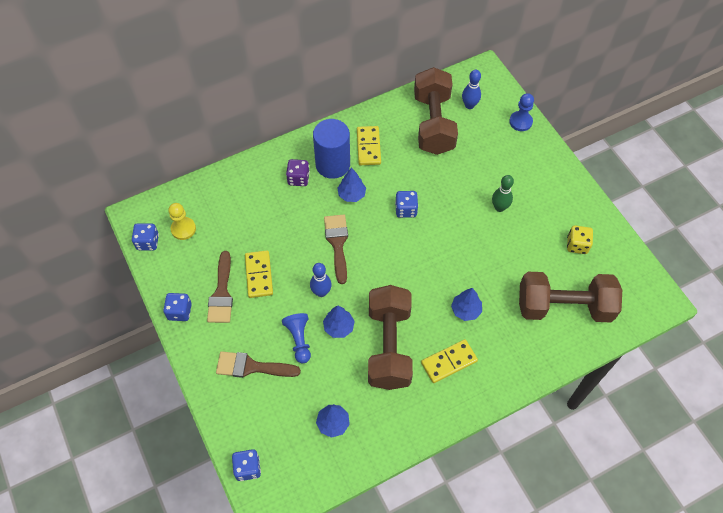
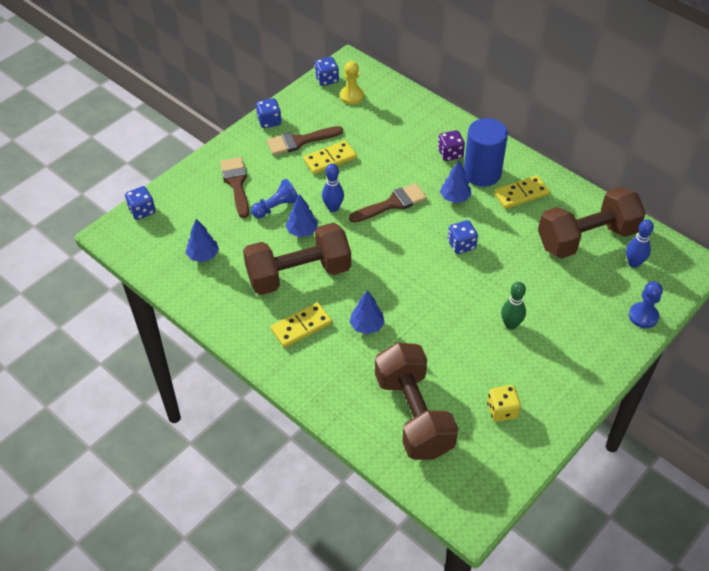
camera: 70 degrees right, 10 degrees down
yellow domino [421,339,478,383] -> yellow domino turned 75 degrees counterclockwise [271,302,332,348]

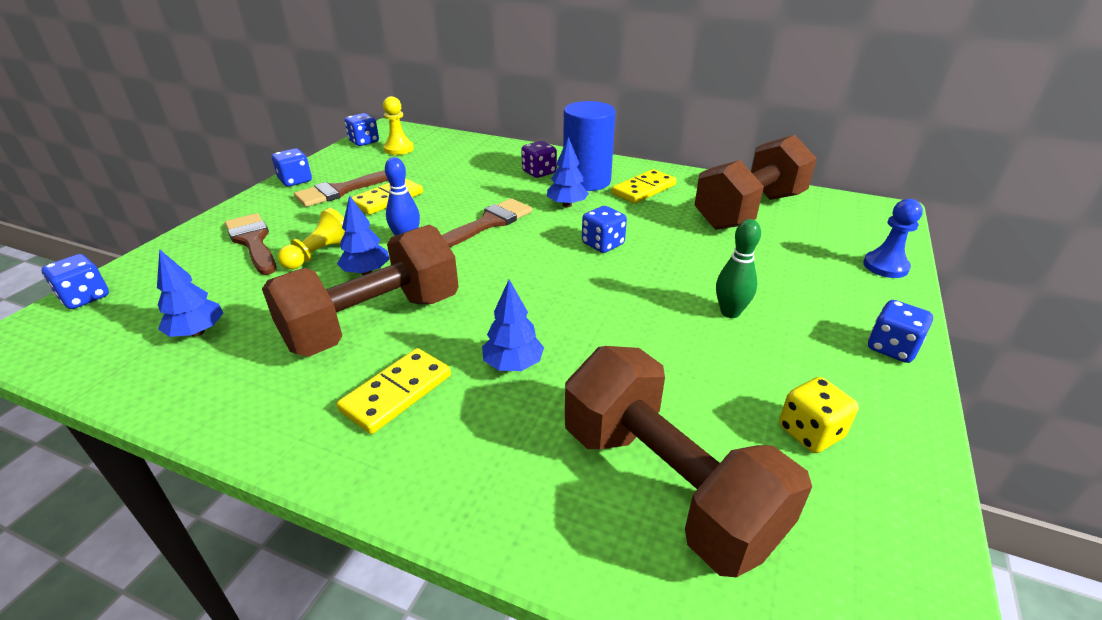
camera: 20 degrees left, 15 degrees down
blue pawn [251,179,298,218] -> yellow pawn [278,208,345,270]
blue bowling pin [626,219,654,268] -> none
none -> blue dice [868,300,933,363]

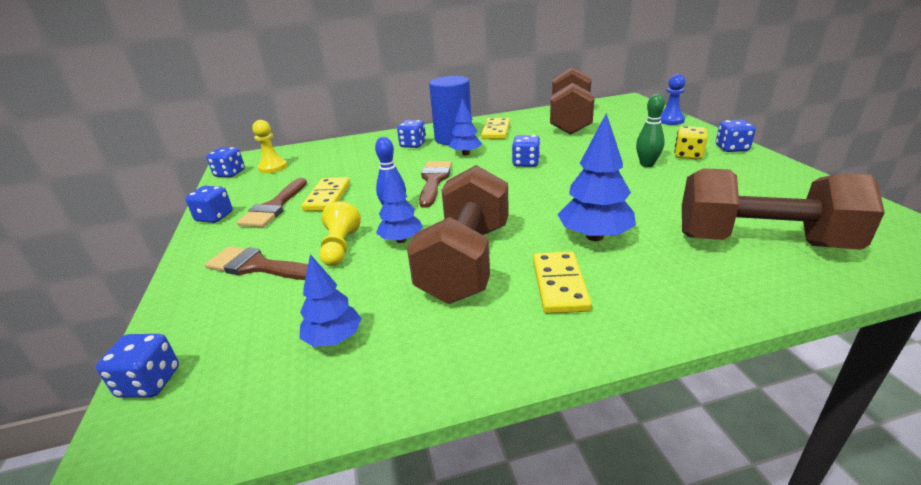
camera: 35 degrees left, 5 degrees down
blue tree [482,280,544,371] -> blue tree [557,113,636,241], size x1.55
purple dice [521,141,557,178] -> blue dice [397,120,426,148]
yellow dice [779,377,859,453] -> yellow dice moved to [674,126,708,159]

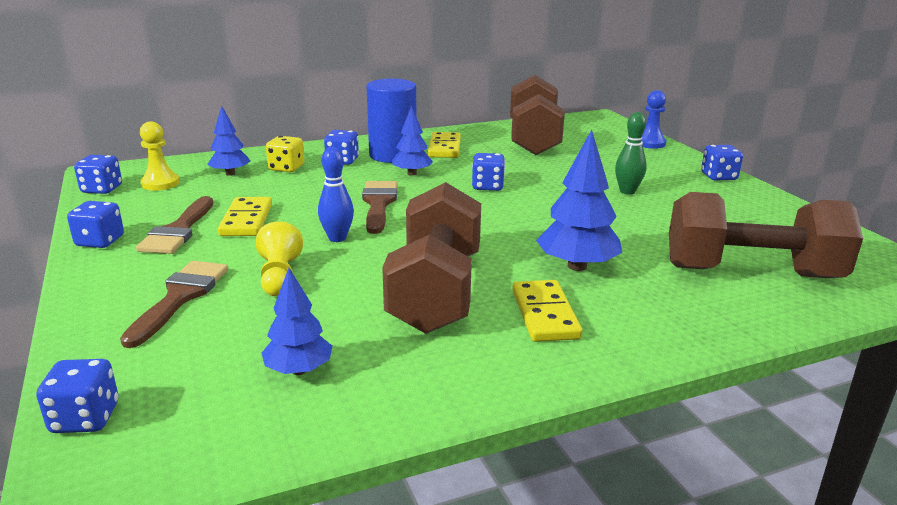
camera: 10 degrees left, 5 degrees down
brown brush [205,246,308,280] -> brown brush turned 90 degrees clockwise [120,261,228,348]
blue tree [376,169,423,243] -> blue tree moved to [207,105,251,176]
yellow dice [674,126,708,159] -> yellow dice moved to [266,136,304,172]

